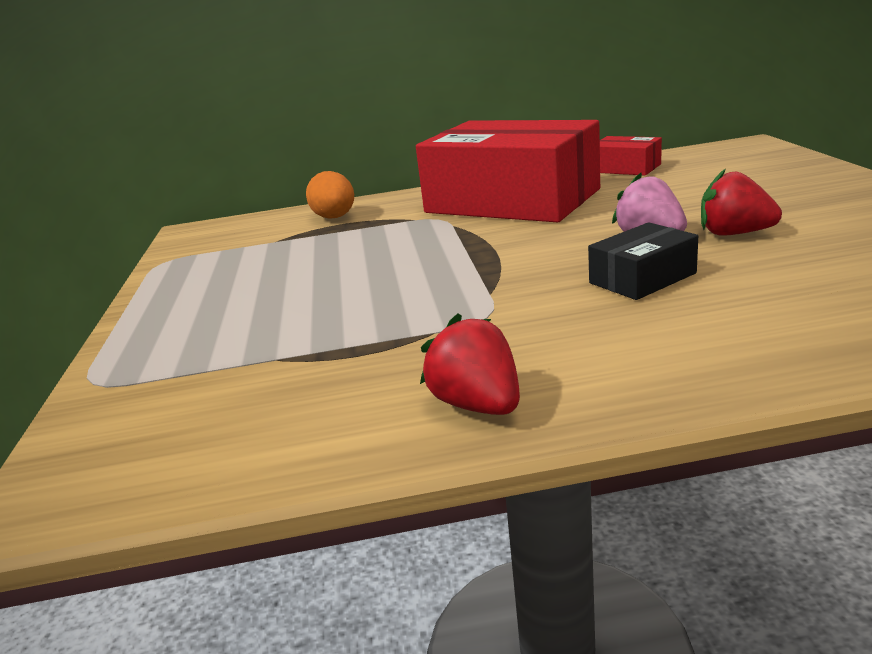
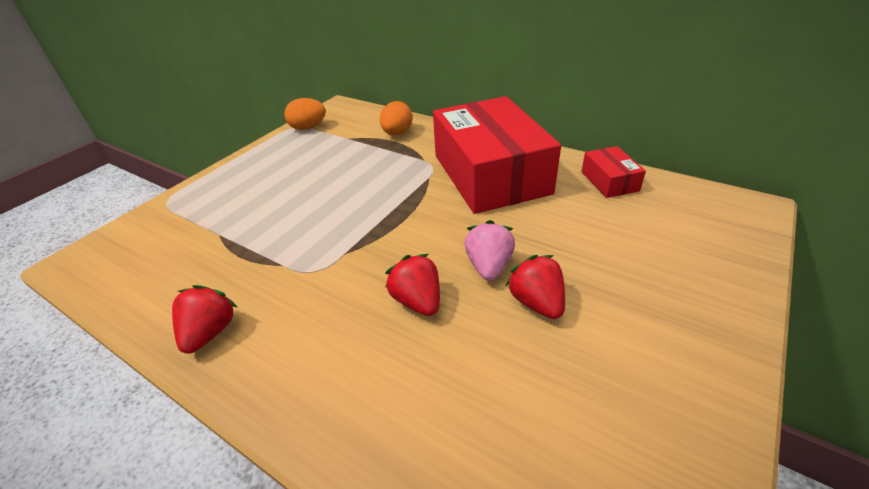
camera: 40 degrees right, 15 degrees up
black box [588,222,698,300] -> red strawberry [385,254,440,316]
none -> orange egg [284,98,326,130]

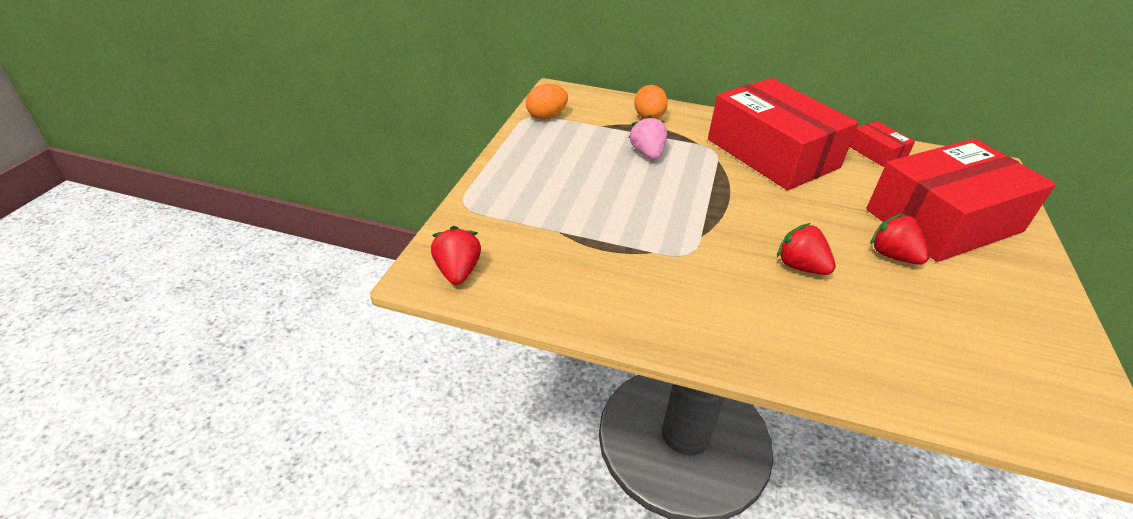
camera: 20 degrees left, 0 degrees up
red strawberry [172,285,238,354] -> red strawberry moved to [431,226,481,285]
pink strawberry [464,220,515,281] -> pink strawberry moved to [629,115,667,160]
none -> red box [866,139,1056,262]

